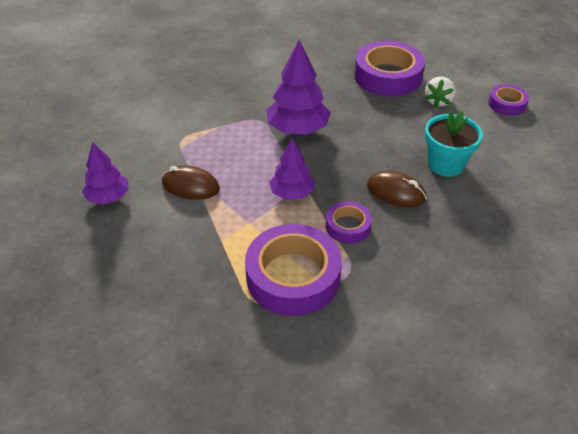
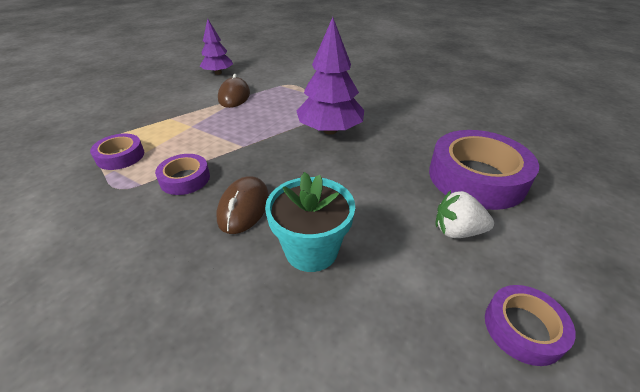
camera: 75 degrees right, 5 degrees down
purple tape [245,224,342,316] -> purple tape [90,133,144,170], size x0.52
purple tree [269,138,315,200] -> none

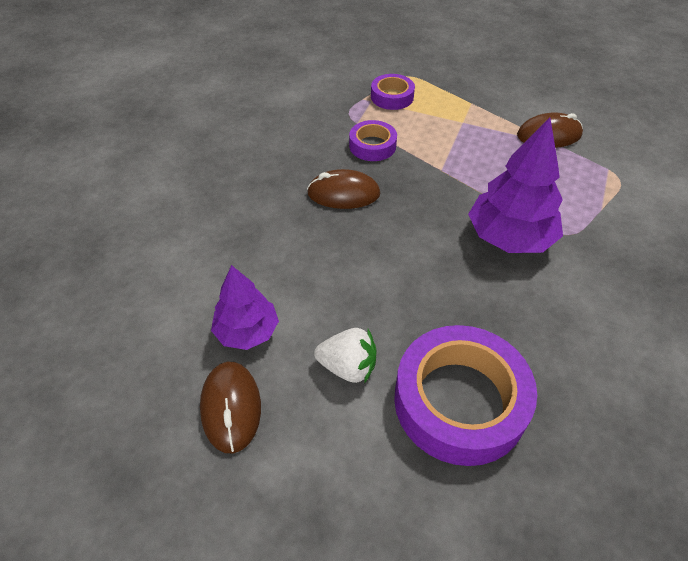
camera: 80 degrees right, 10 degrees up
purple tree [200,19,233,75] -> purple tree moved to [211,265,279,350]
turquoise flower pot [265,172,355,272] -> none
white strawberry [435,190,494,238] -> white strawberry turned 105 degrees clockwise [314,328,376,383]
purple tape [485,285,576,366] -> brown mouse [200,362,261,453]

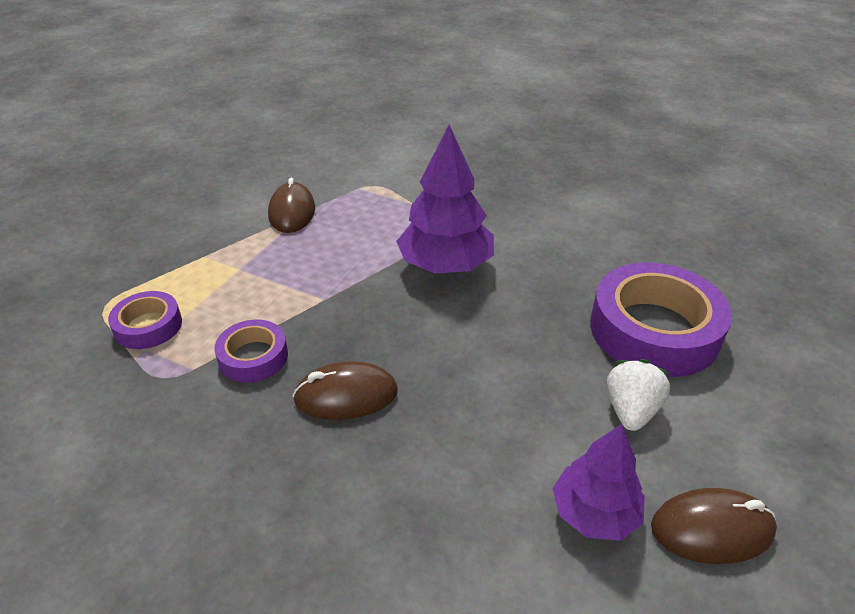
camera: 85 degrees left, 10 degrees down
brown mouse [307,169,380,209] -> brown mouse turned 75 degrees clockwise [293,361,398,420]

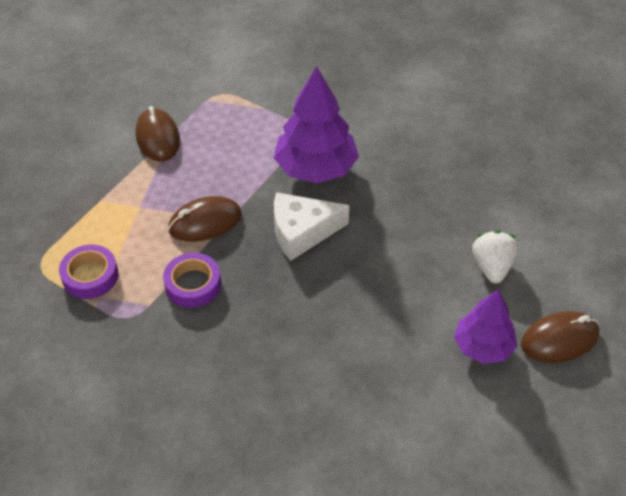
camera: 15 degrees left, 10 degrees up
brown mouse [293,361,398,420] -> brown mouse moved to [168,196,242,242]
purple tape [590,263,732,377] -> none
none -> white cheese [274,192,349,261]

